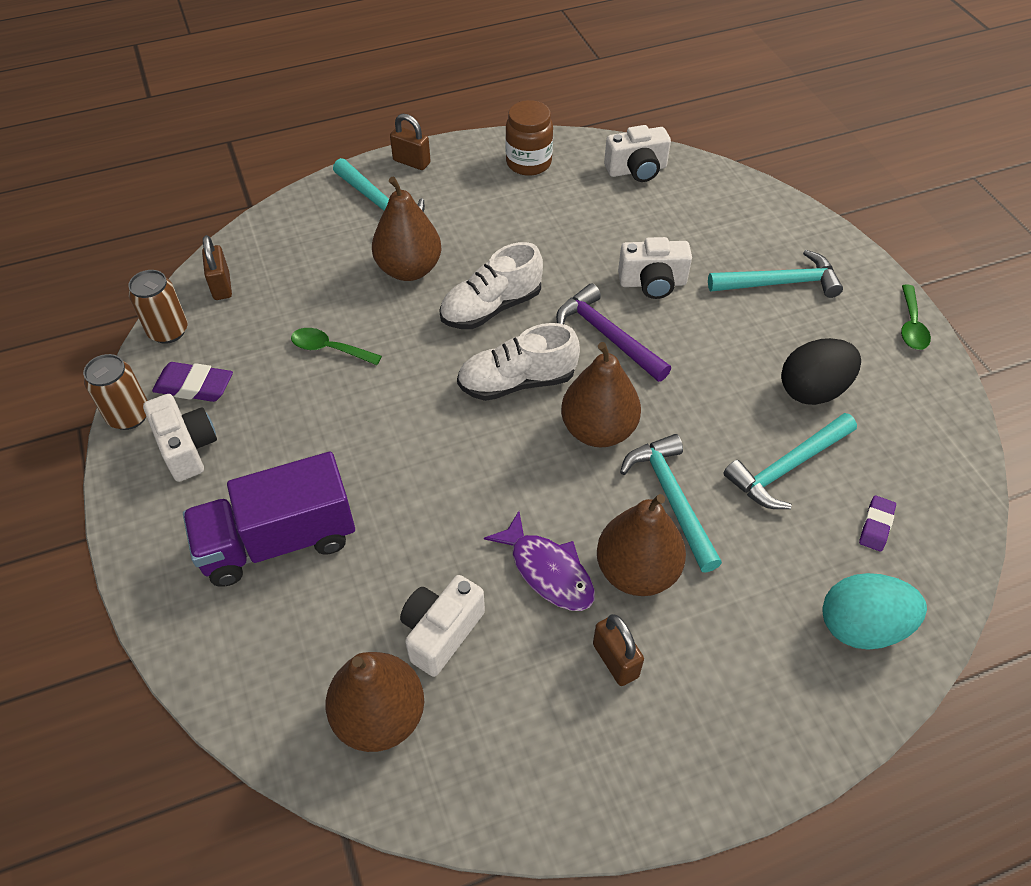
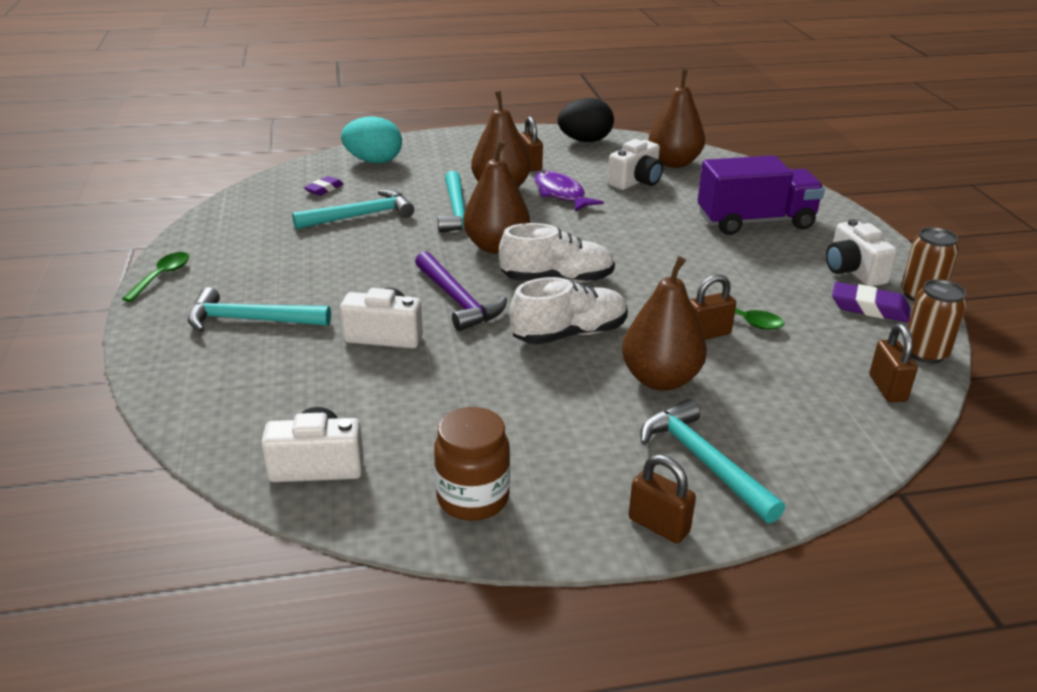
camera: 170 degrees left, 20 degrees down
black egg [781,338,861,405] -> black egg moved to [557,98,614,142]
none -> brown padlock [690,274,736,340]

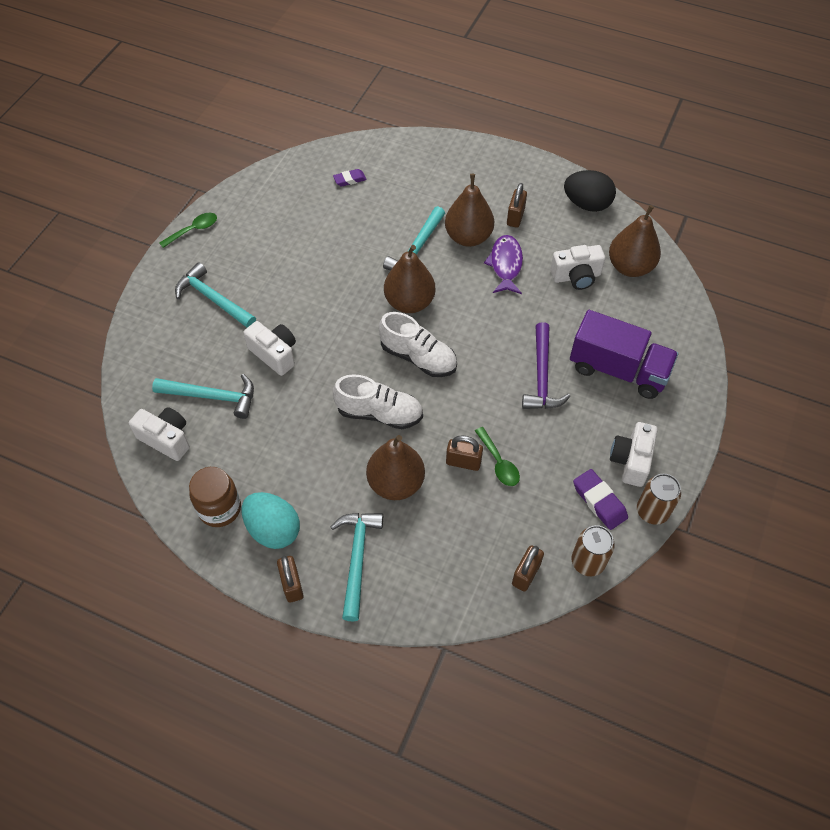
camera: 35 degrees right, 25 degrees up
turquoise hammer [292,190,414,229] -> turquoise hammer moved to [152,374,254,419]
turquoise egg [341,116,402,163] -> turquoise egg moved to [242,492,300,549]
purple hammer [415,251,507,331] -> purple hammer moved to [522,322,570,409]

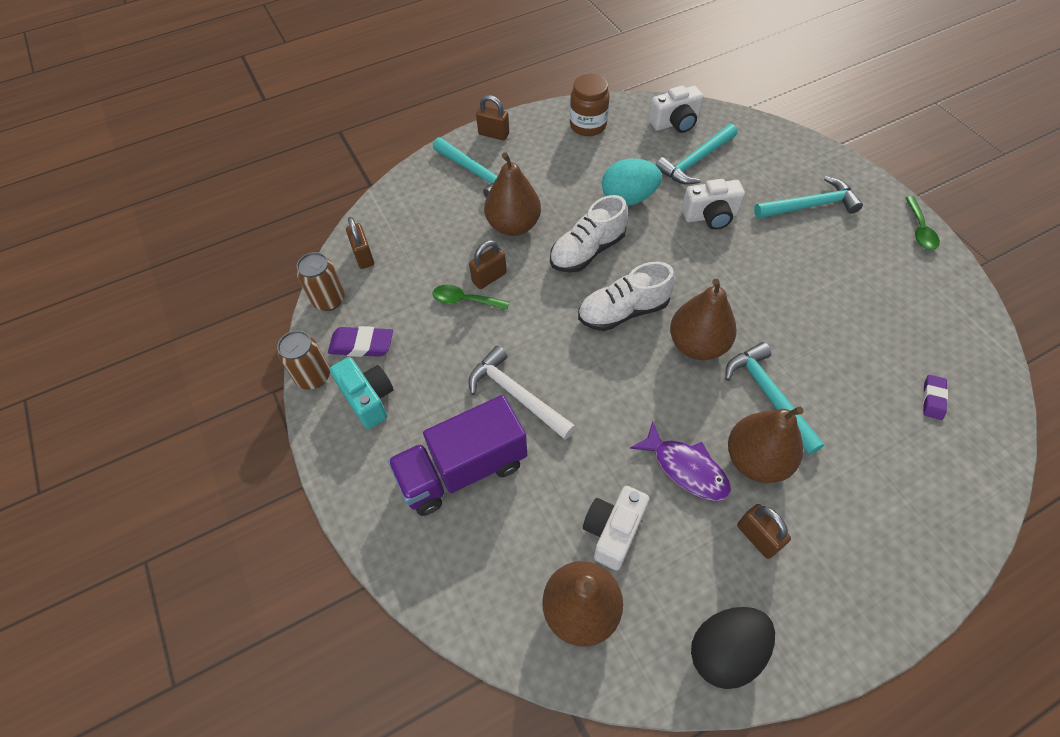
camera: 130 degrees right, 0 degrees up
turquoise egg [242,492,300,549] -> turquoise egg moved to [602,159,662,206]
purple hammer [522,322,570,409] -> white hammer [468,346,576,440]
white camera [610,422,658,487] -> turquoise camera [330,357,394,429]

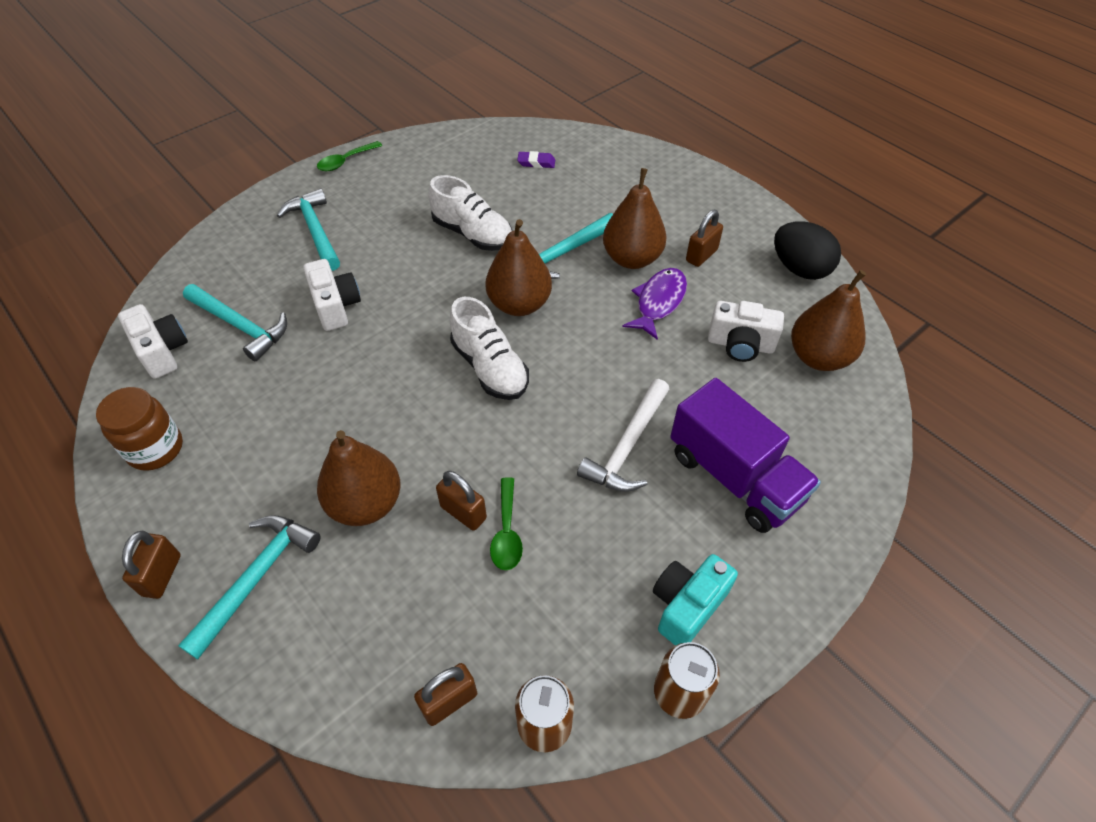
camera: 105 degrees left, 5 degrees down
purple eraser [328,326,393,357] -> none
white shoe [550,195,628,273] -> white shoe moved to [429,175,513,251]
turquoise egg [602,159,662,206] -> none
green spoon [905,196,940,250] -> green spoon turned 150 degrees clockwise [317,141,382,171]

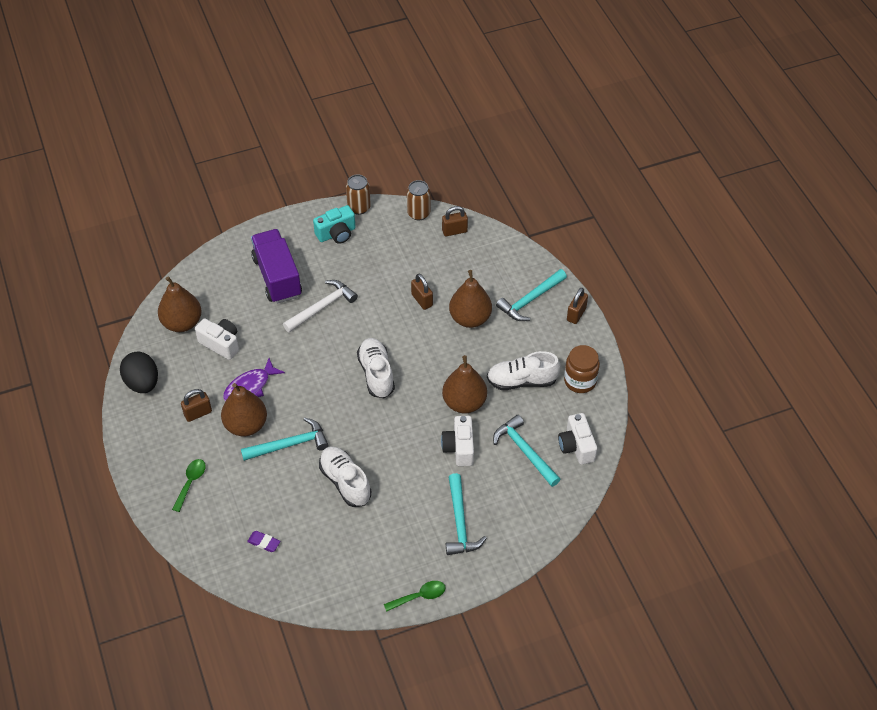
camera: 160 degrees left, 0 degrees up
brown pear [486,219,552,316] -> brown pear moved to [442,355,487,413]
green spoon [490,477,523,570] -> green spoon moved to [172,459,206,512]
none -> white shoe [487,351,561,390]

